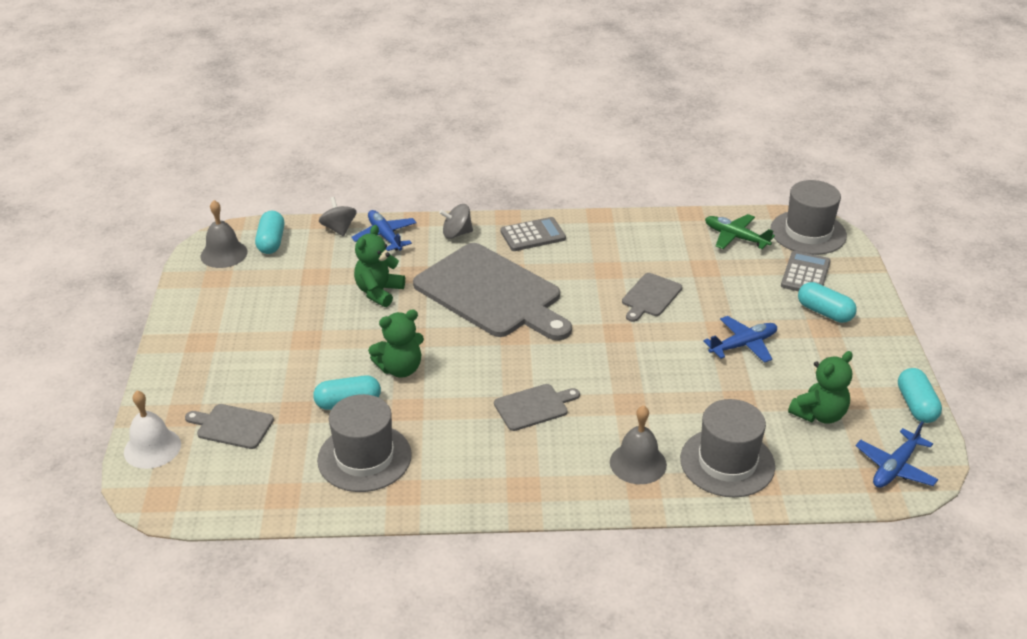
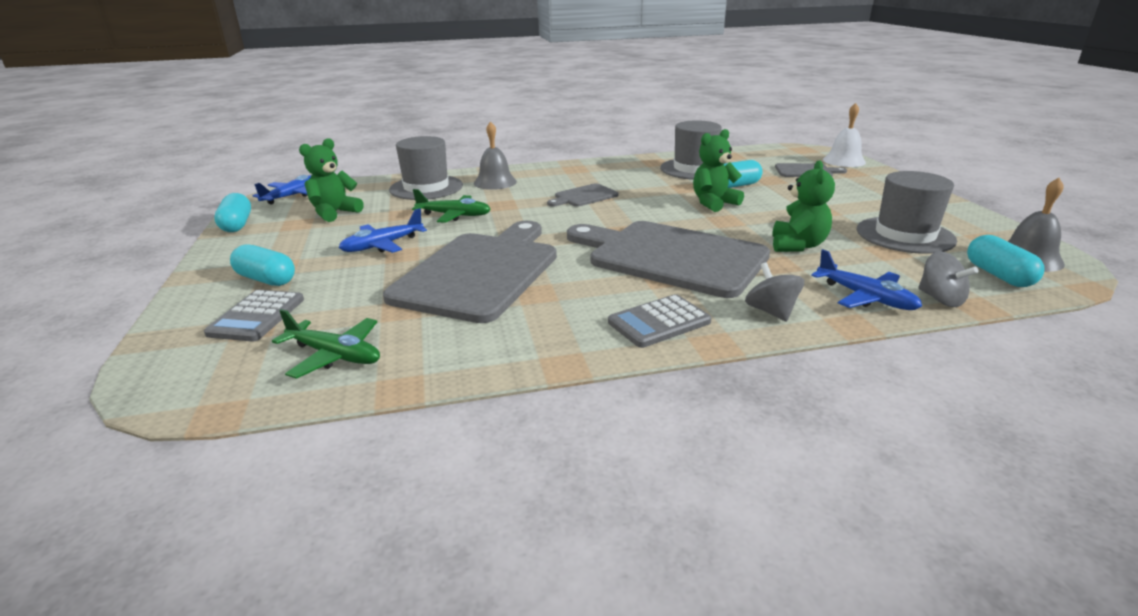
camera: 170 degrees right, 10 degrees down
grey spinning top [439,204,473,239] -> grey spinning top turned 90 degrees counterclockwise [745,262,804,322]
grey cutting board [622,273,682,322] -> grey cutting board [383,221,557,323], size x2.23
grey hat [770,180,847,255] -> grey hat moved to [857,171,957,254]
none -> green plane [412,189,491,223]

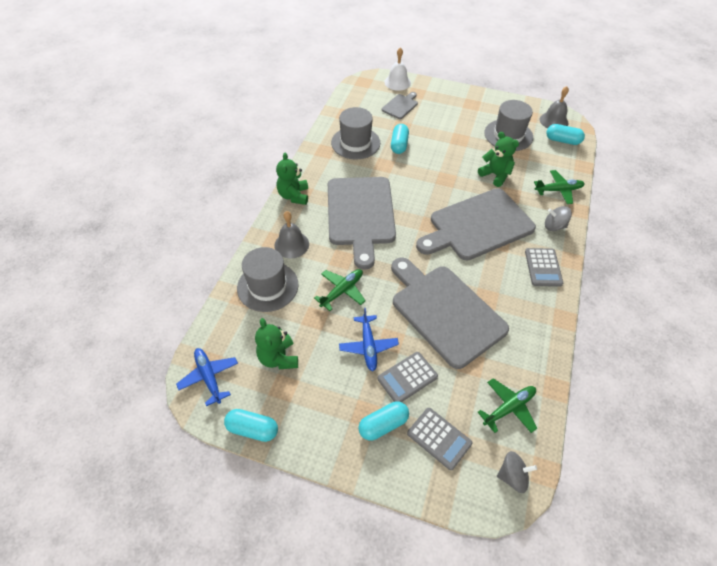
camera: 60 degrees left, 25 degrees up
grey cutting board [547,183,619,207] -> grey cutting board [328,177,396,270], size x2.23
green teddy bear [693,129,744,212] -> green teddy bear moved to [276,153,308,205]
blue plane [811,249,922,310] -> green plane [534,170,585,204]
grey spinning top [918,251,978,307] -> grey spinning top moved to [497,451,537,493]
none -> grey calculator [378,352,438,402]

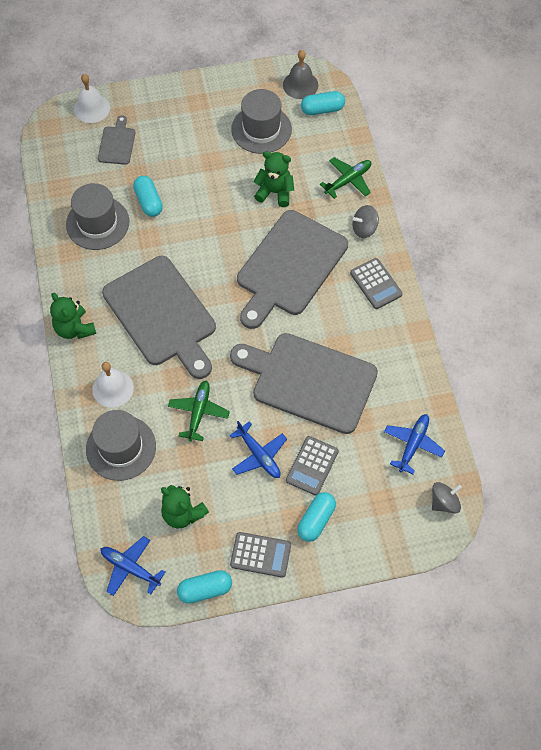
camera: 30 degrees left, 10 degrees up
grey bell [274,211,309,258] -> white bell [92,362,134,408]
grey calculator [407,408,473,470] -> grey calculator moved to [230,532,291,578]
green plane [478,378,537,433] -> blue plane [384,414,445,474]

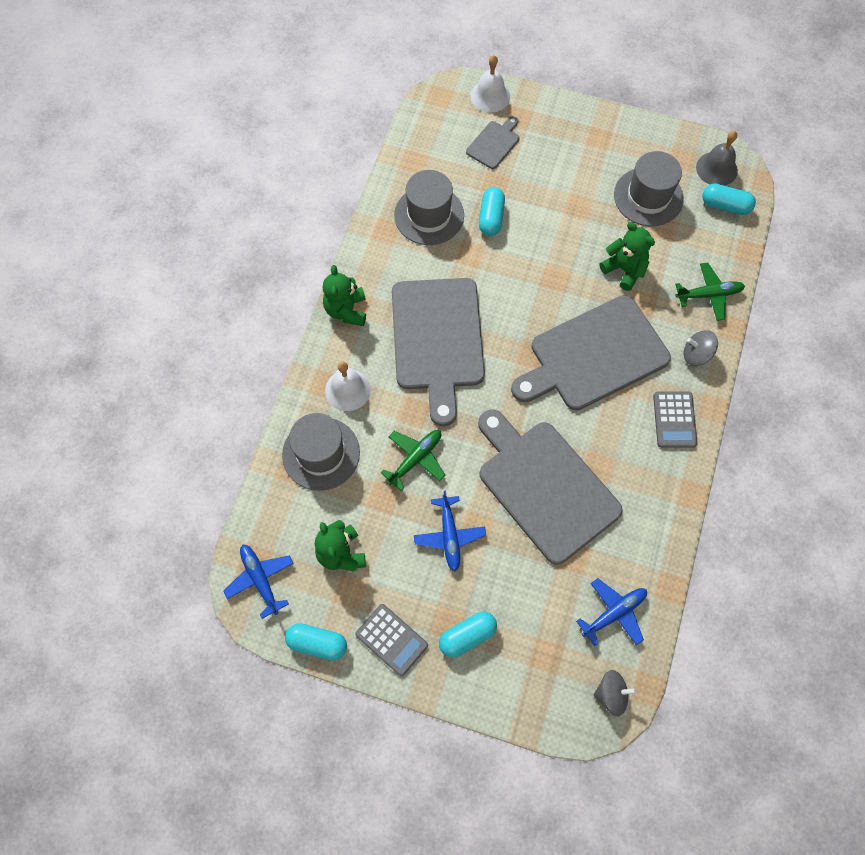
camera: 30 degrees right, 5 degrees up
grey calculator [286,436,339,496] -> none

